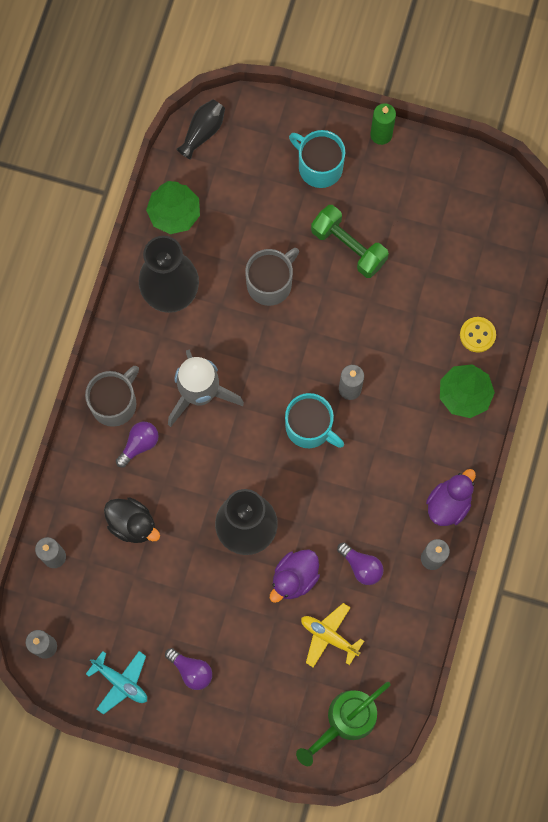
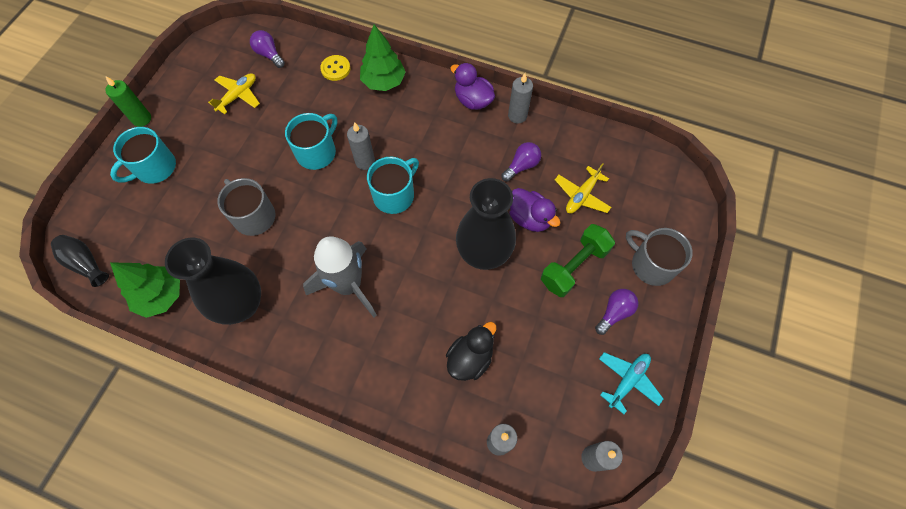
camera: 85 degrees left, 10 degrees down
grey mug [85,366,139,427] -> grey mug moved to [626,228,693,286]
purple light bulb [116,422,159,468] -> purple light bulb moved to [250,30,285,68]
green watering can [296,682,391,766] -> none
green dumbbell [311,205,389,278] -> green dumbbell moved to [541,224,615,297]
none -> yellow plane [208,73,260,114]
none -> turquoise mug [285,113,337,170]

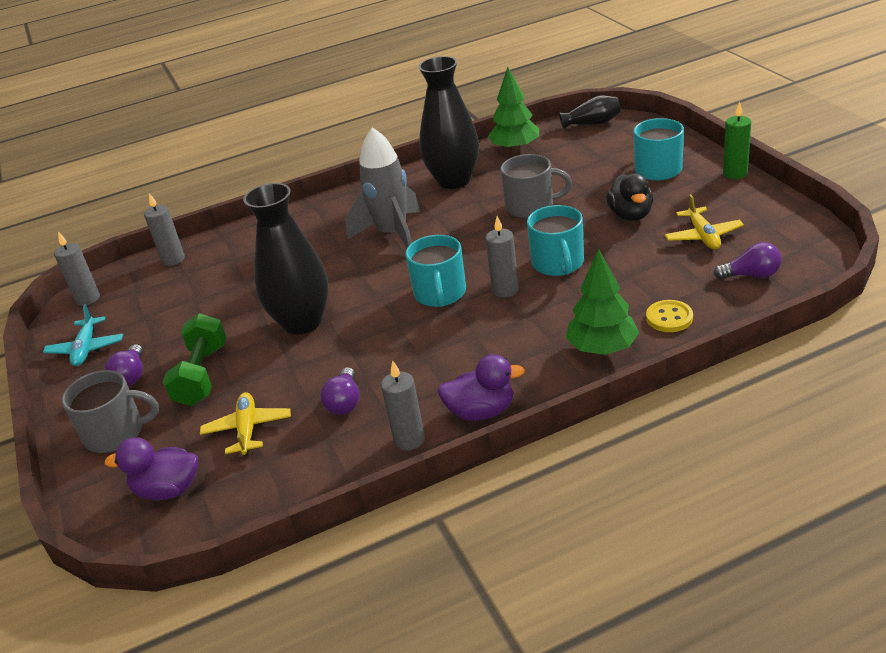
camera: 140 degrees right, 30 degrees down
black duck [446,322,496,381] -> black duck moved to [606,173,653,221]
purple duck [509,188,560,232] -> purple duck moved to [105,437,198,500]

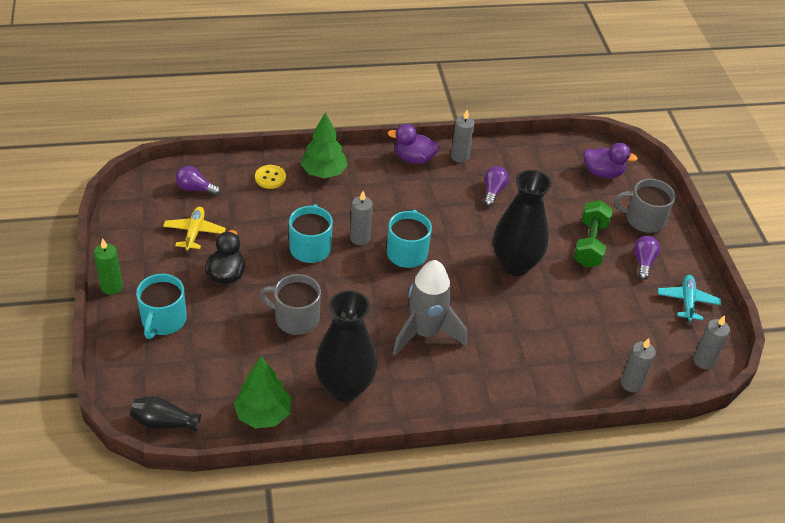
camera: 175 degrees left, 10 degrees up
yellow plane [200,392,291,456] -> none

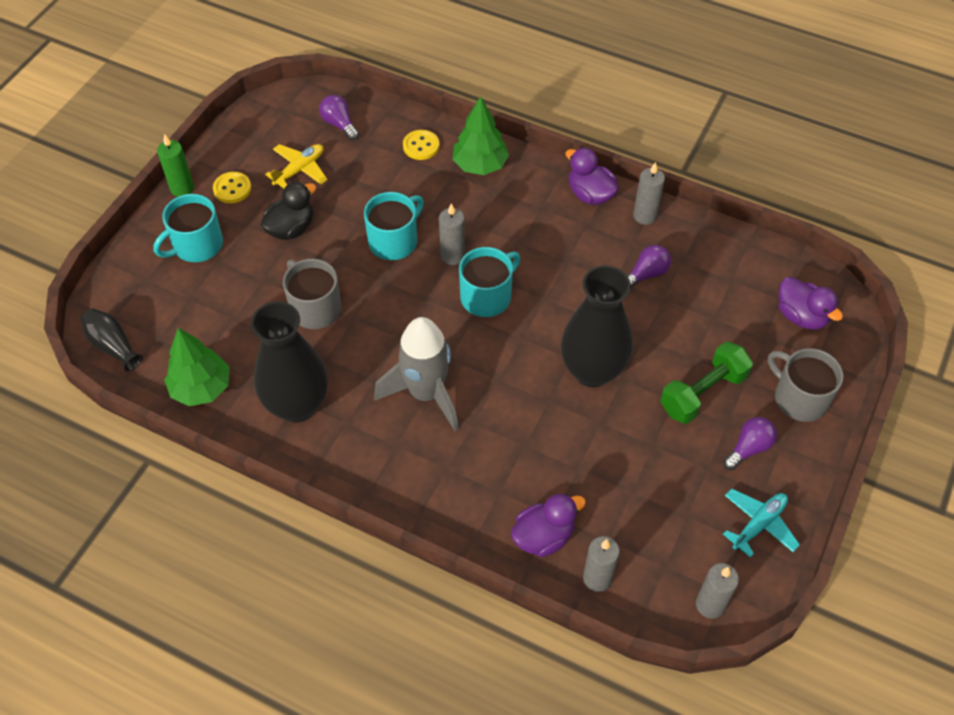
camera: 40 degrees right, 10 degrees up
none -> yellow button [213,172,251,203]
none -> purple duck [511,493,586,557]

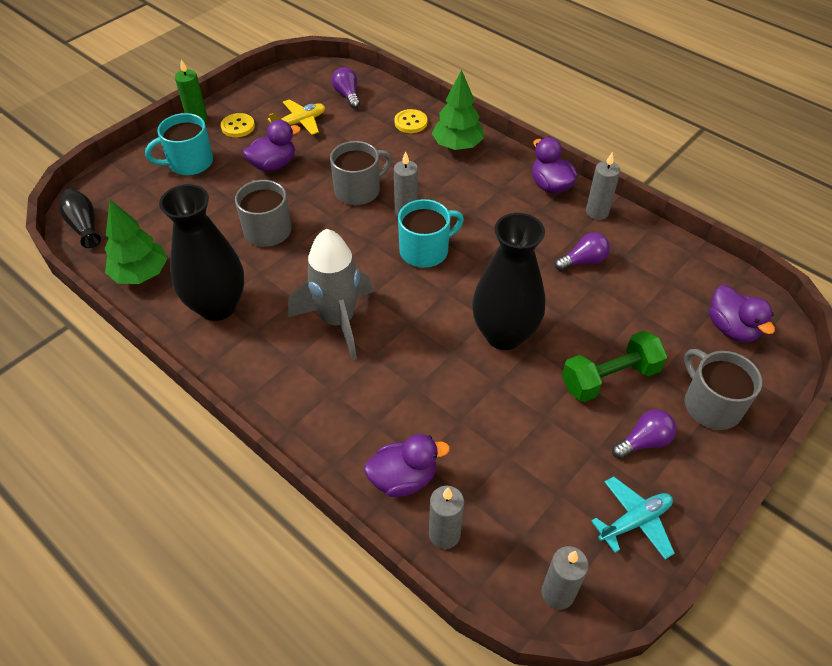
camera: 15 degrees right, 5 degrees down
black duck [261,182,316,240] -> purple duck [243,120,301,171]
turquoise mug [364,192,424,260] -> grey mug [330,141,392,205]

